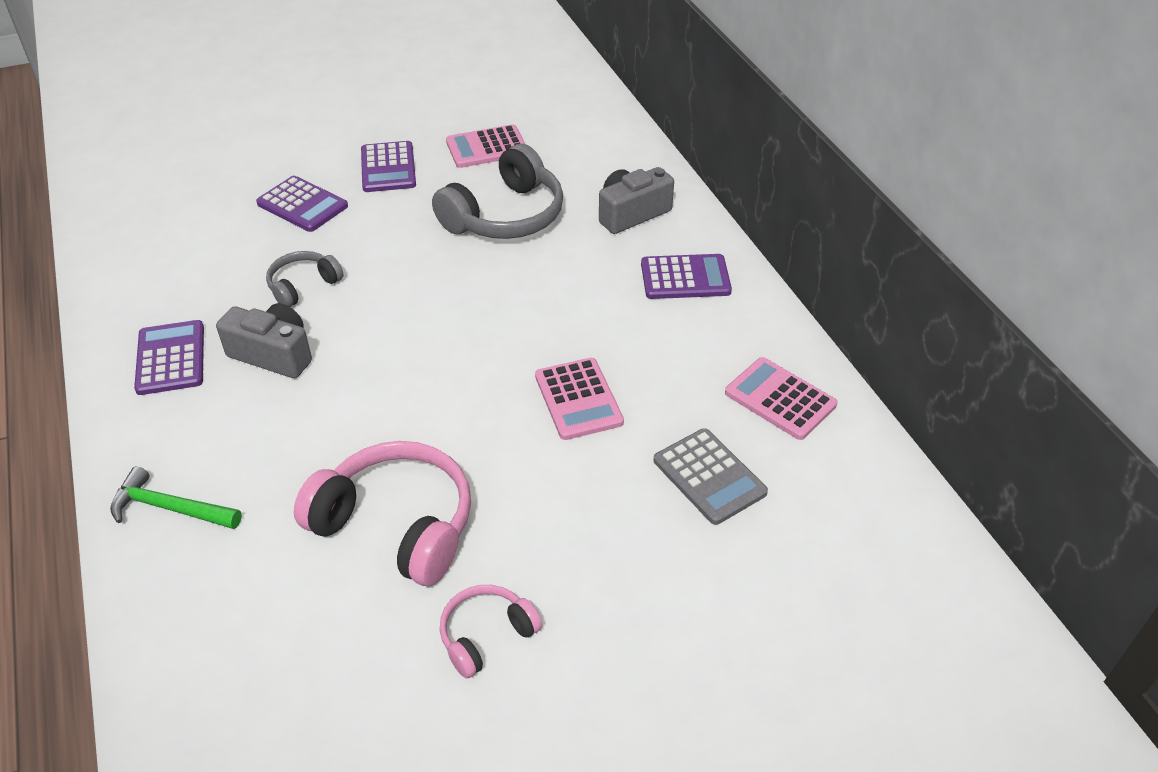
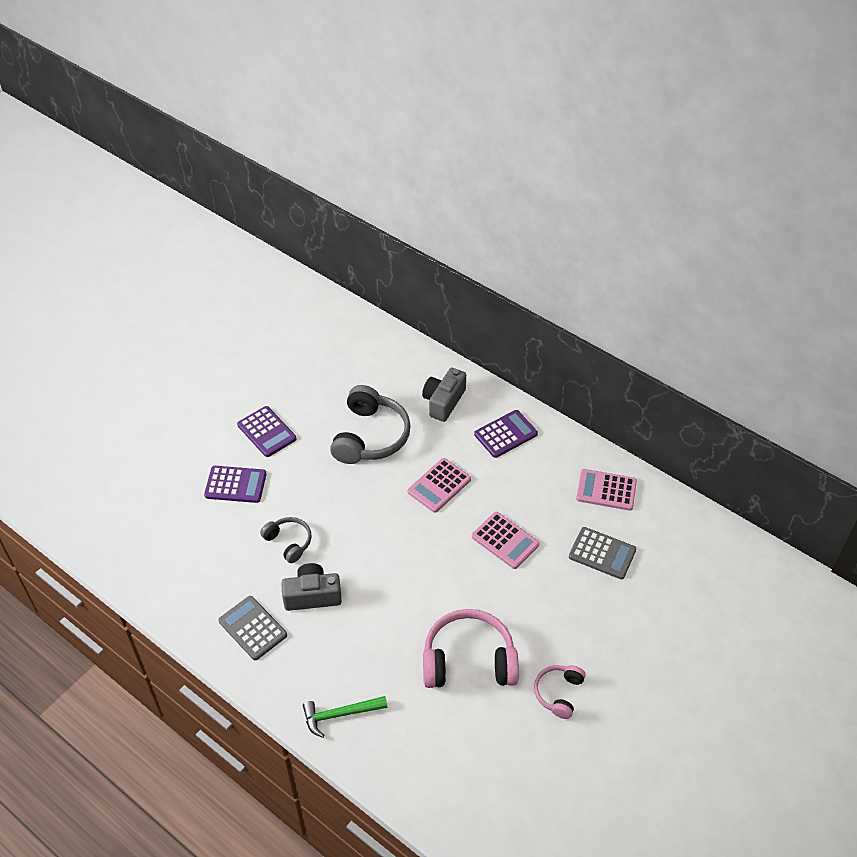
camera: 30 degrees left, 5 degrees up
purple calculator [134,320,204,395] -> grey calculator [218,596,287,660]
grey headphones [266,251,344,307] -> grey headphones turned 120 degrees clockwise [260,517,311,563]
pink calculator [446,124,525,168] -> pink calculator moved to [408,458,471,513]

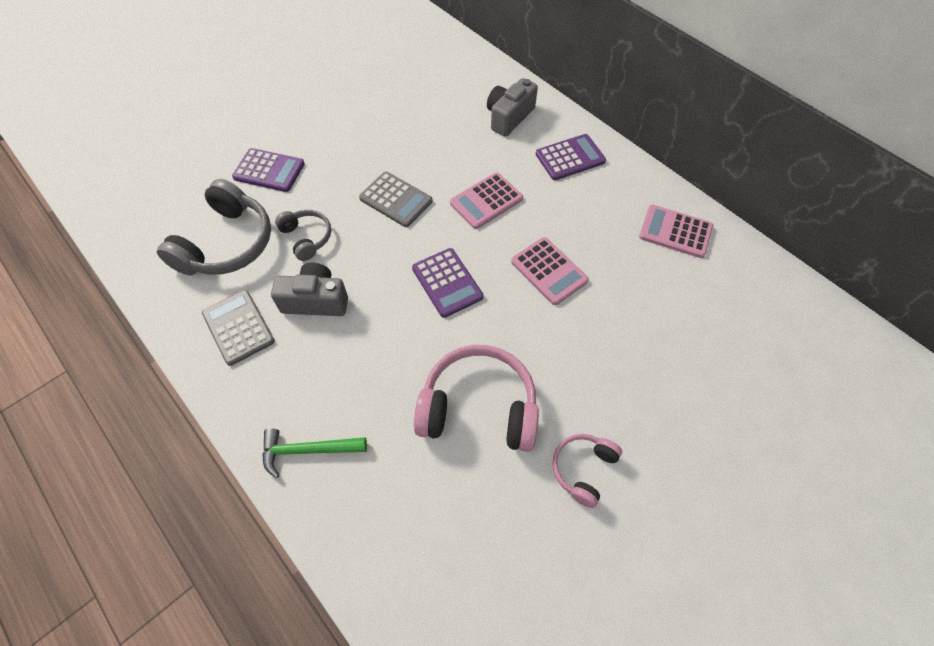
camera: 10 degrees right, 10 degrees up
purple calculator [237,406,297,457] -> purple calculator moved to [412,248,483,318]
grey headphones [330,385,411,464] -> grey headphones moved to [157,179,271,276]
grey calculator [569,527,636,579] -> grey calculator moved to [359,172,433,227]

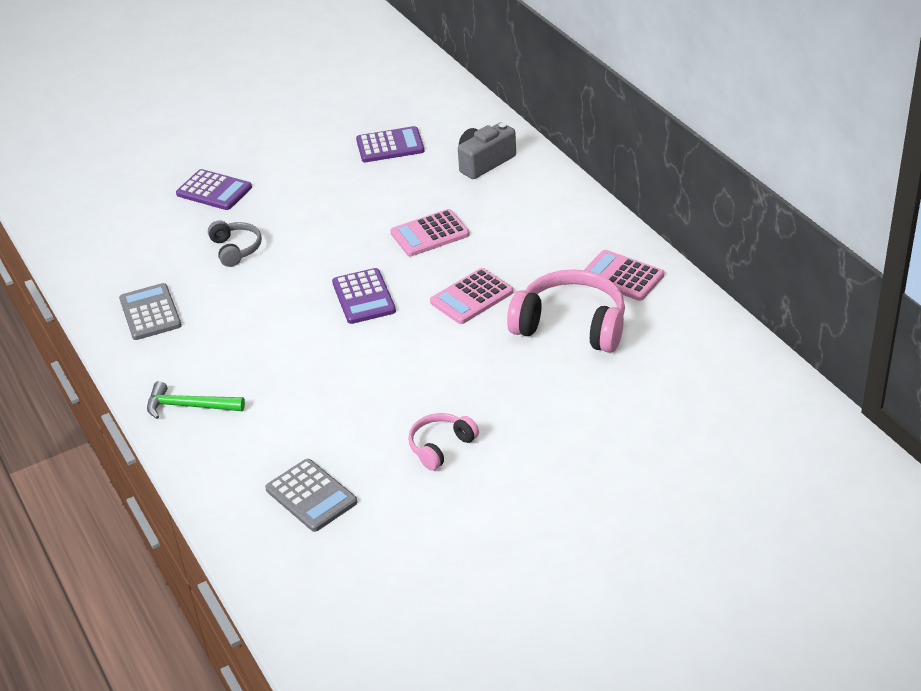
camera: 15 degrees right, 20 degrees down
grey headphones [157,179,271,276] -> none
grey camera [271,263,348,316] -> none
grey calculator [359,172,433,227] -> grey calculator moved to [265,459,357,532]
pink headphones [414,345,539,452] -> pink headphones moved to [507,269,625,353]
pink calculator [511,237,589,305] -> pink calculator turned 75 degrees clockwise [430,268,513,324]
purple calculator [536,134,606,180] -> purple calculator moved to [356,126,424,162]

